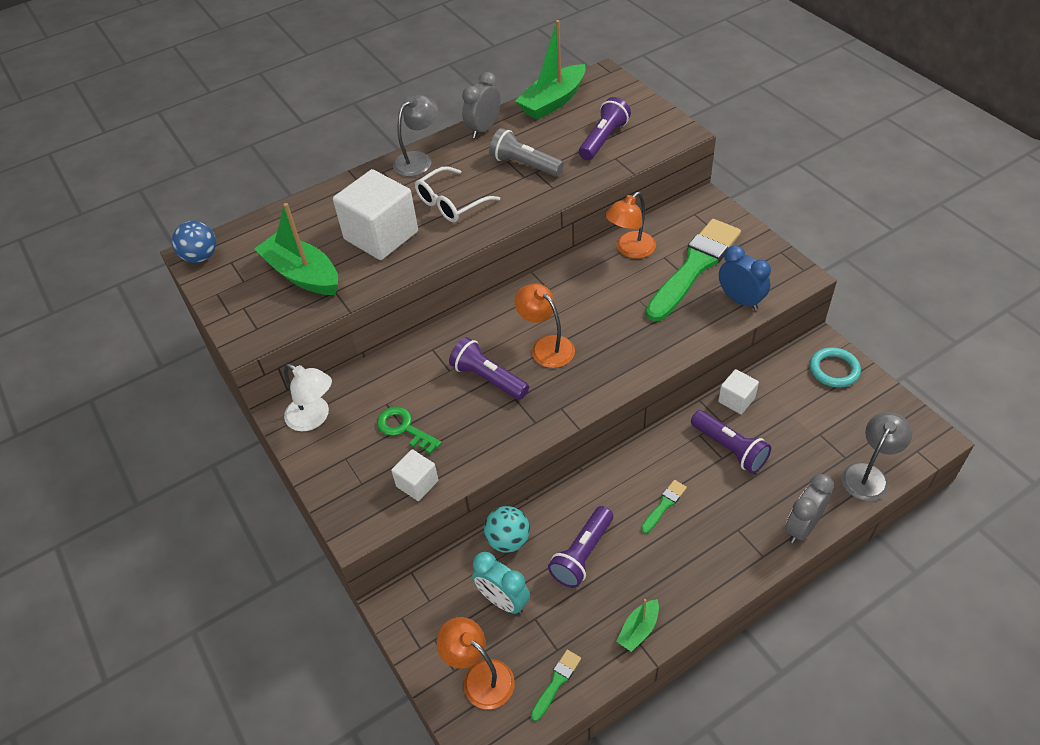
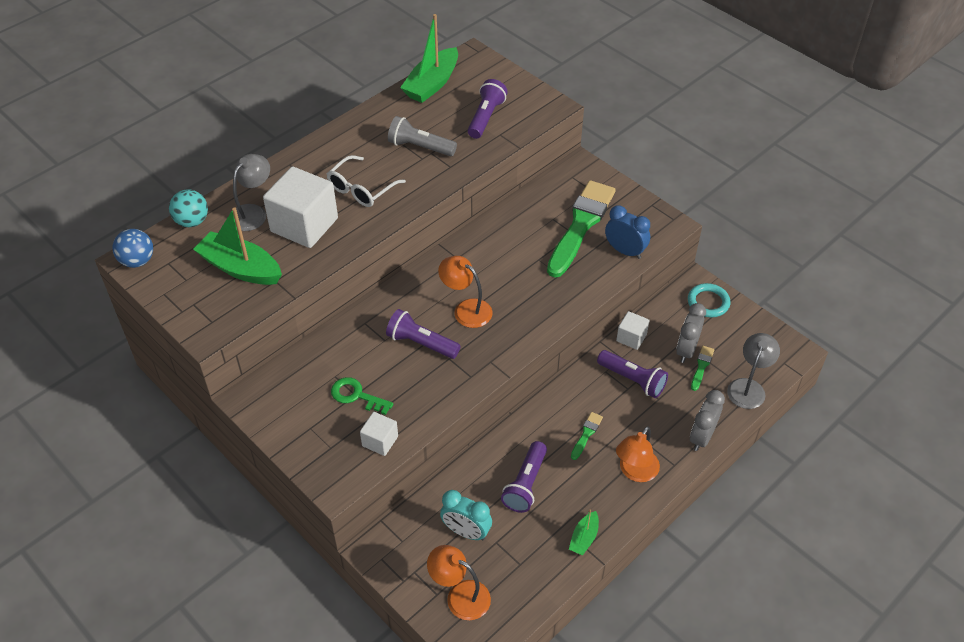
camera: 15 degrees left, 0 degrees up
white lamp [284,364,332,431] -> none
grey lamp [393,95,438,176] -> grey lamp moved to [233,154,270,231]
grey clock [462,72,501,138] -> grey clock moved to [676,303,706,363]
turquoise ball [484,506,530,553] -> turquoise ball moved to [169,189,208,227]
green brush [531,650,581,721] -> green brush moved to [691,346,714,391]
orange lamp [605,192,656,259] -> orange lamp moved to [616,426,660,482]

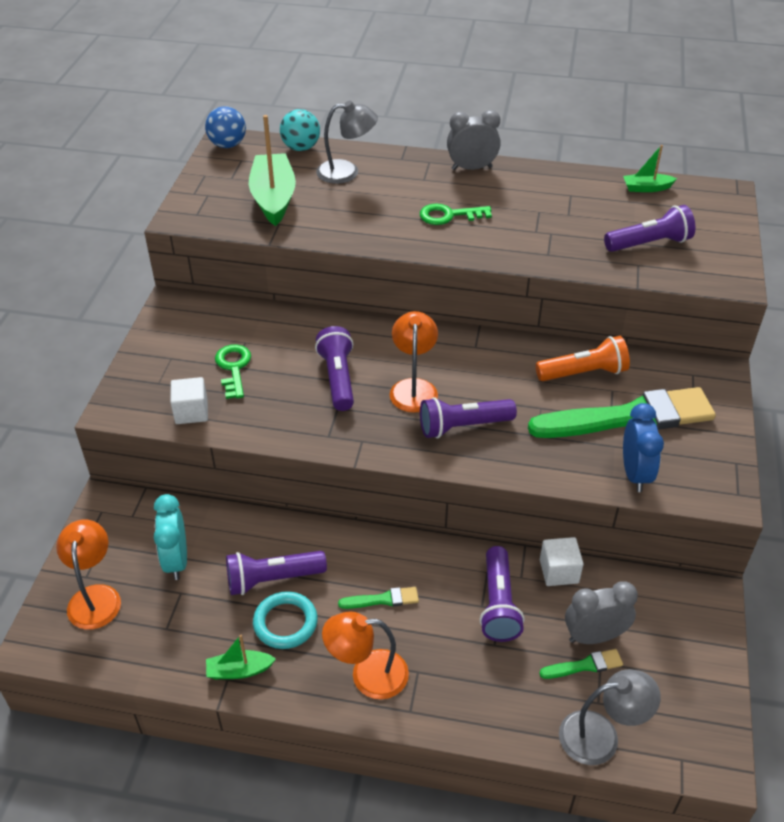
camera: 55 degrees right, 5 degrees down
white cube [263,167,338,248] -> none
white glasses [327,155,406,207] -> green key [420,203,492,225]
grey flashlight [388,116,457,156] -> none
green boat [400,14,458,103] -> green boat [623,145,677,192], size x0.50
turquoise ring [688,283,730,317] -> turquoise ring moved to [253,591,318,649]
grey clock [690,390,725,451] -> grey clock moved to [447,110,500,170]
none -> purple flashlight [420,397,517,438]
none -> orange flashlight [536,336,630,381]

